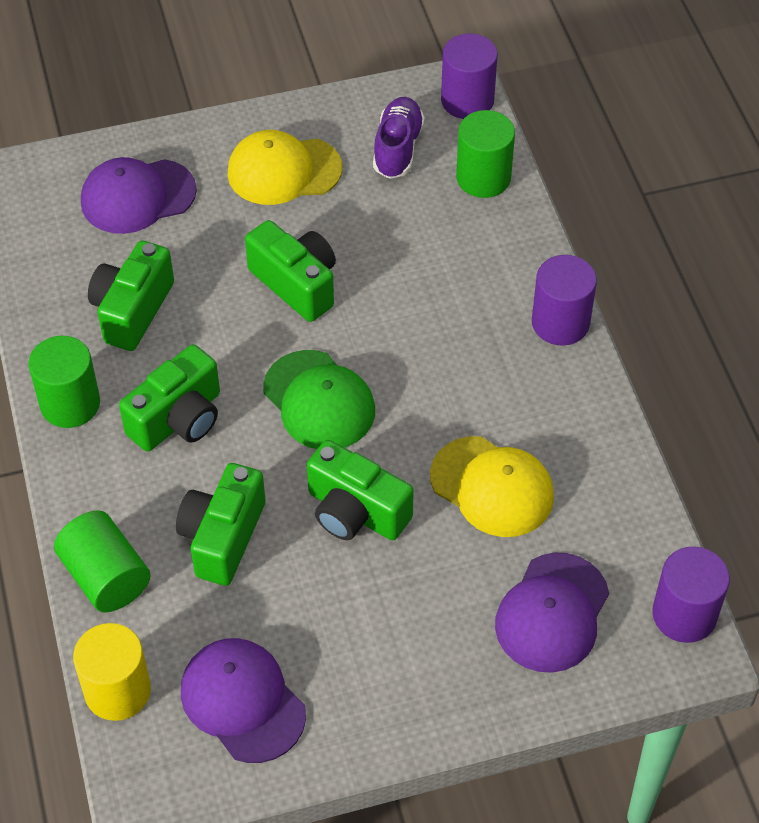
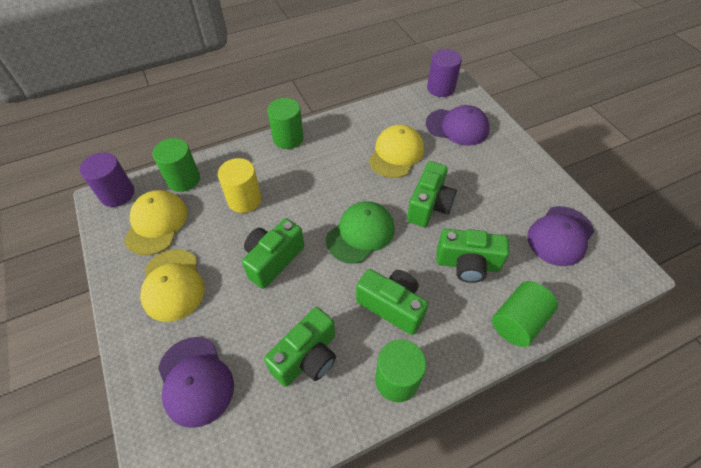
camera: 100 degrees left, 0 degrees up
yellow cylinder [73,623,151,721] -> yellow cylinder moved to [218,158,262,213]
green camera [88,240,174,351] -> green camera turned 60 degrees counterclockwise [264,307,336,387]
purple shoe [373,97,425,179] -> yellow cap [124,190,188,255]
purple cylinder [532,255,597,346] -> green cylinder [267,98,304,149]

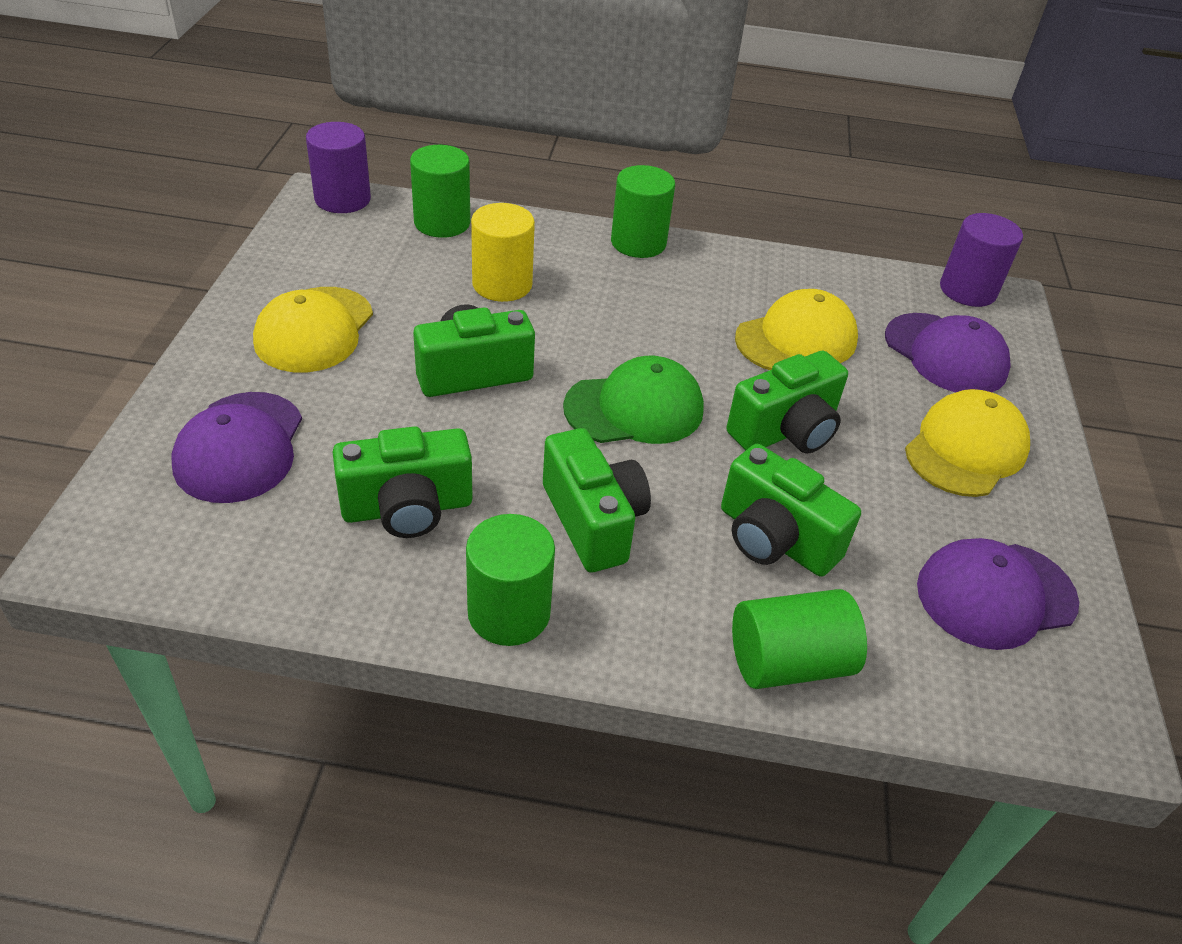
camera: 30 degrees right, 10 degrees down
yellow cap [124,190,188,255] -> yellow cap moved to [905,389,1030,497]

